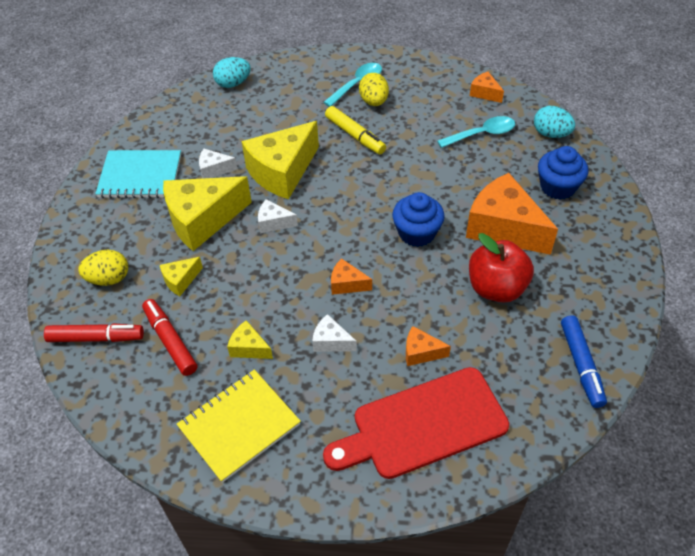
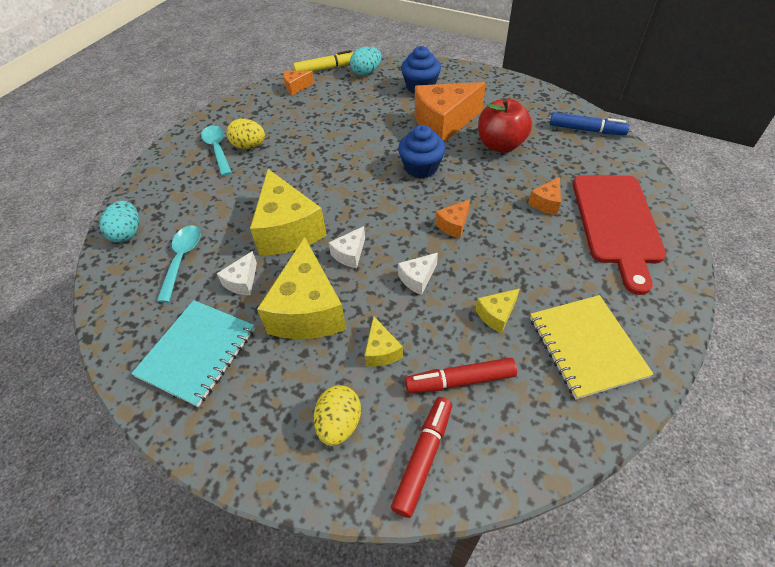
camera: 65 degrees left, 0 degrees up
white cheese [312,314,357,352] -> white cheese moved to [398,253,438,295]
yellow marker [325,106,386,154] -> yellow marker moved to [293,50,354,72]
turquoise spoon [437,116,515,148] -> turquoise spoon moved to [157,225,201,303]

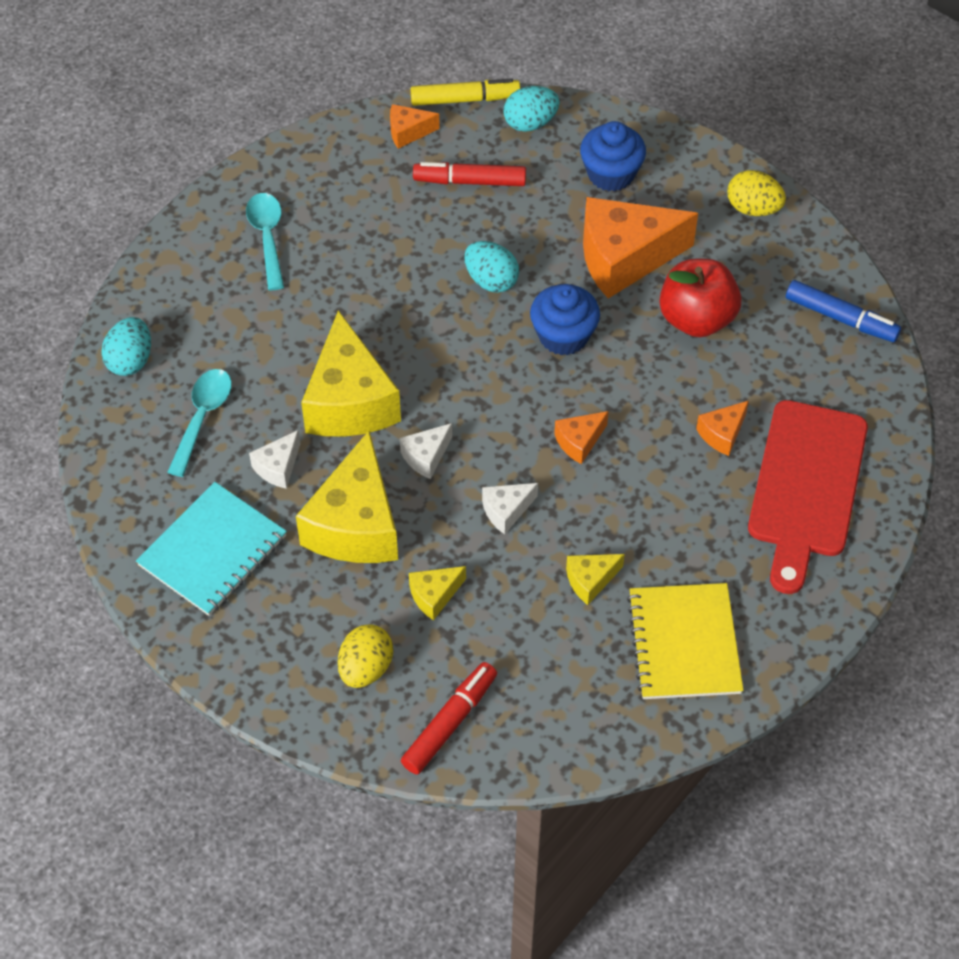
camera: 10 degrees right, 5 degrees up
yellow egg [227,119,265,149] -> yellow egg moved to [727,170,786,216]
yellow cheese [365,316,403,367] -> yellow cheese turned 60 degrees clockwise [409,566,466,621]
red marker [405,358,517,393] -> red marker moved to [413,162,526,186]
none -> turquoise egg [464,241,519,293]

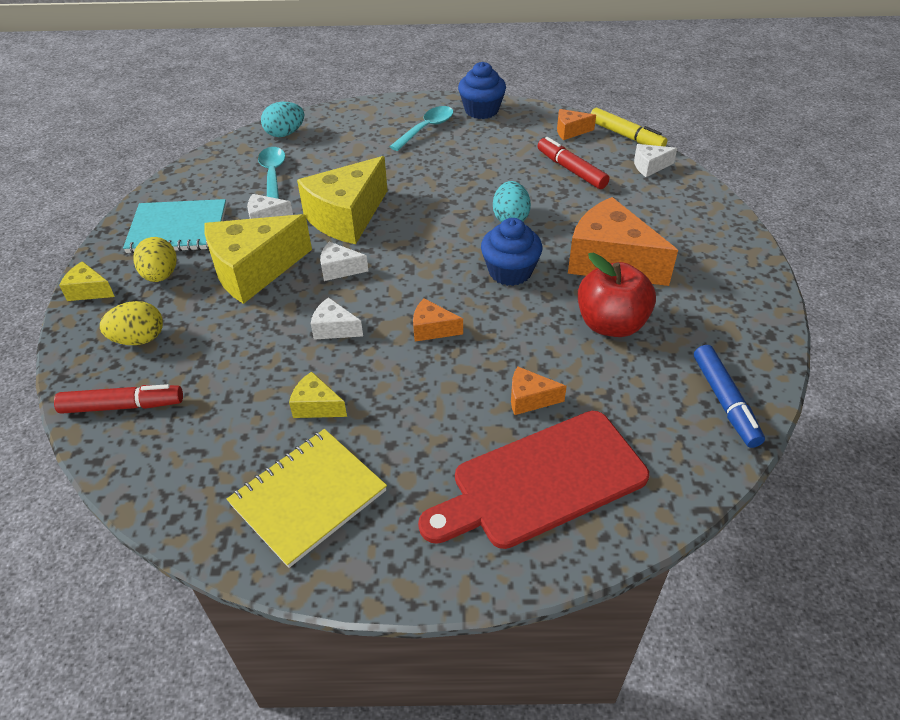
camera: 50 degrees right, 10 degrees down
turquoise spoon [167,369,232,477] -> turquoise spoon turned 75 degrees counterclockwise [258,147,285,199]
orange cheese [390,104,440,149] -> orange cheese turned 45 degrees counterclockwise [557,109,596,140]
yellow cheese [409,566,466,621] -> yellow cheese moved to [59,261,115,301]
turquoise egg [503,86,560,132] -> white cheese [634,144,677,177]
blue cupcake [580,121,646,191] -> blue cupcake moved to [458,62,506,119]
yellow egg [727,170,786,216] -> yellow egg moved to [133,237,177,282]

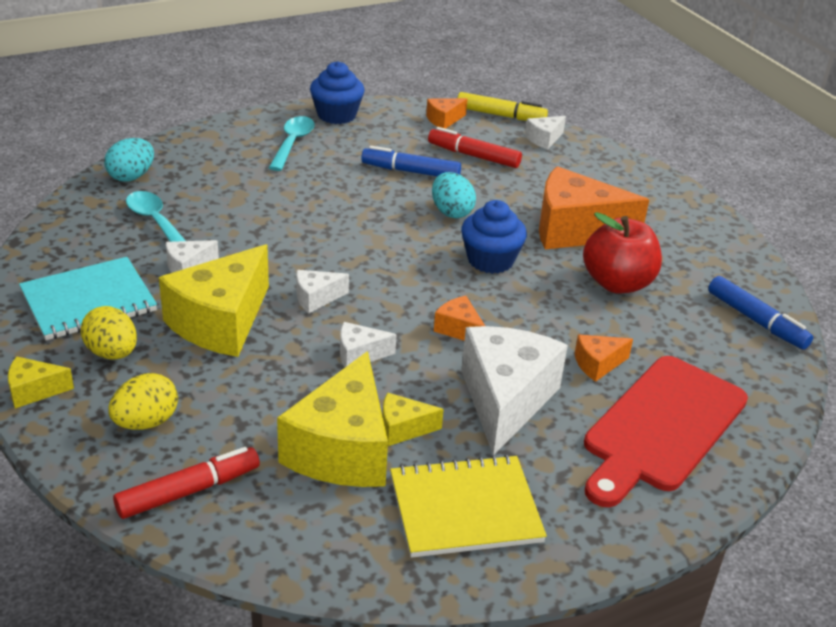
camera: 30 degrees left, 10 degrees down
yellow notebook [227,429,387,568] -> yellow notebook turned 60 degrees clockwise [390,454,547,558]
yellow cheese [297,156,388,244] -> yellow cheese moved to [277,351,388,487]
orange cheese [413,299,463,342] -> orange cheese turned 60 degrees clockwise [434,296,485,341]
none -> blue marker [361,146,461,176]
none -> white cheese [461,326,568,456]

